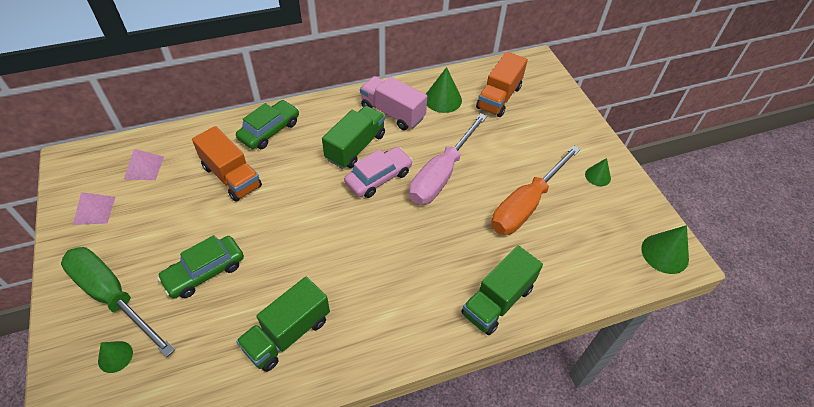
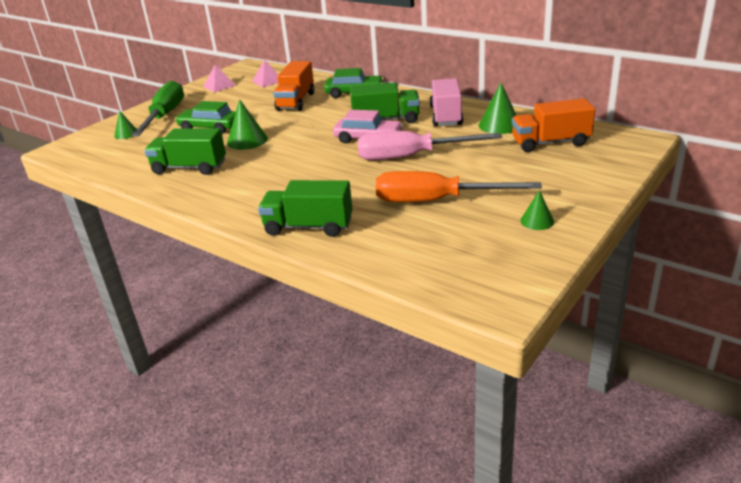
camera: 60 degrees right, 20 degrees down
green cone [641,225,689,274] -> green cone moved to [227,99,268,150]

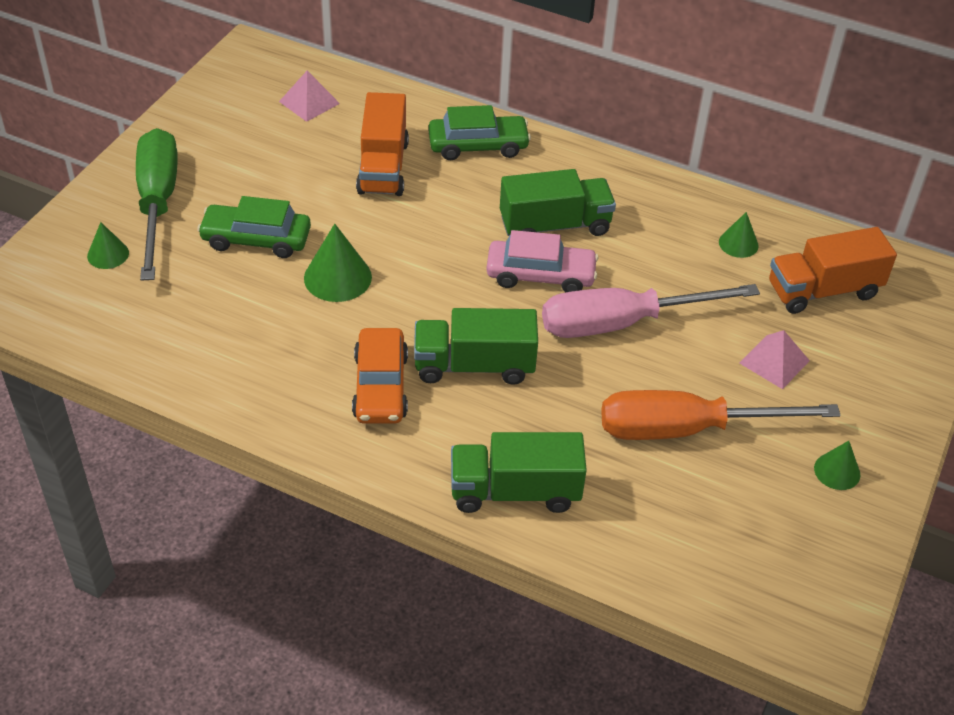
camera: 15 degrees left, 15 degrees up
green truck [144,128,226,175] -> green truck moved to [414,308,538,385]
pink pyramid [203,65,236,93] -> pink pyramid moved to [739,330,810,389]
pink truck [430,78,463,126] -> none
green cone [479,83,516,134] -> green cone [719,212,759,258], size x0.61
none -> orange car [352,328,408,424]

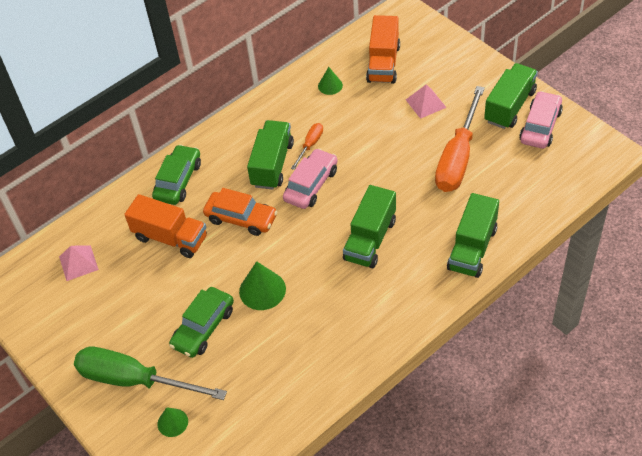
camera: 60 degrees left, 5 degrees up
orange car [352,328,408,424] -> orange car moved to [203,188,278,236]
pink screwdriver [542,284,760,338] -> none
green cone [814,441,860,490] -> green truck [484,63,538,129]
none -> orange screwdriver [291,123,323,170]
none -> pink car [519,91,563,149]

